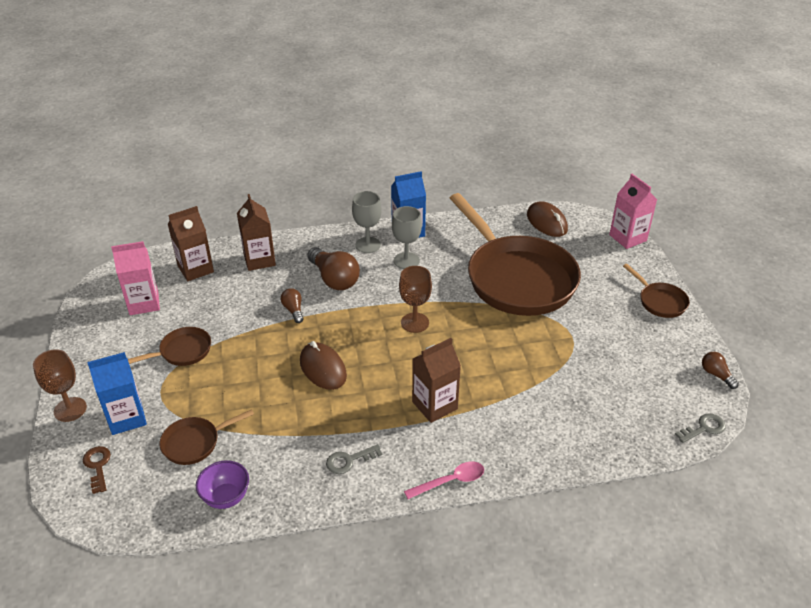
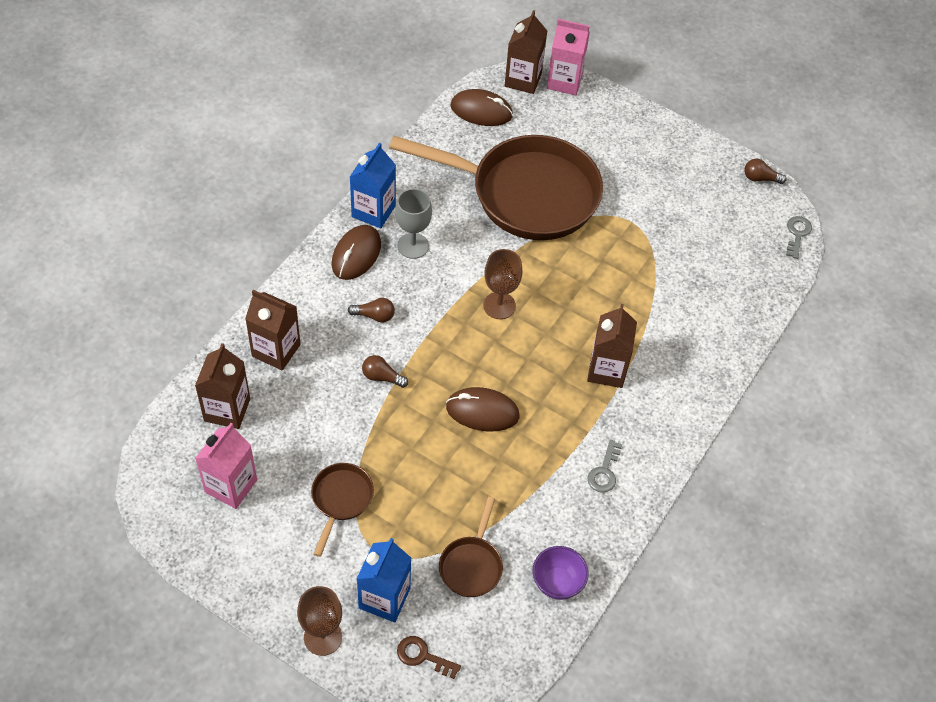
camera: 50 degrees left, 15 degrees up
brown light bulb [307,247,360,290] -> brown light bulb [348,298,395,323], size x0.52
grey goblet [352,191,382,253] -> brown mouse [332,225,381,280]
pink spoon [404,461,484,499] -> none
brown pan [623,264,690,318] -> none
none -> brown carton [505,10,547,94]

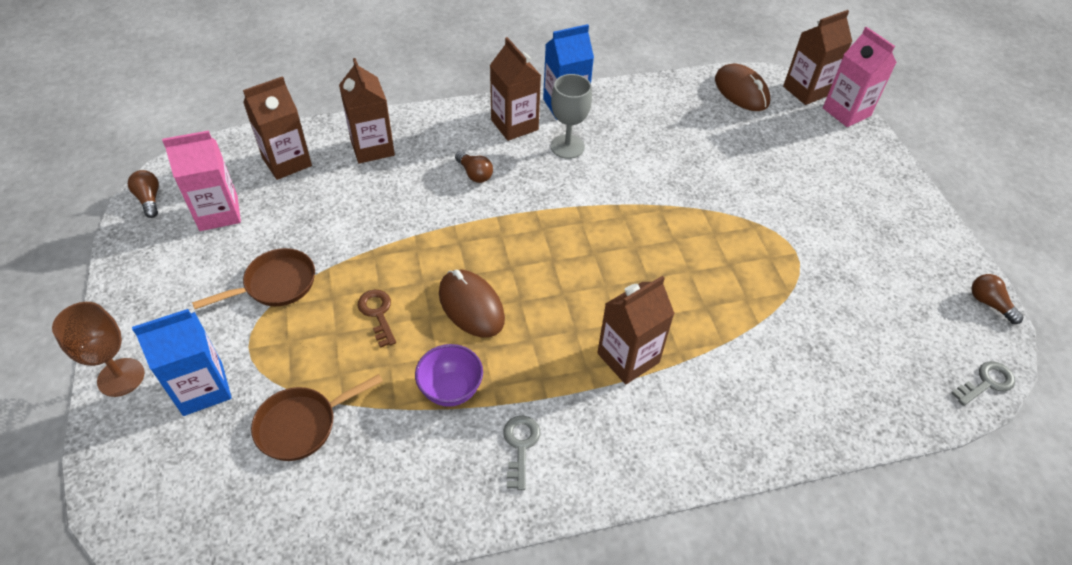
camera: 45 degrees right, 5 degrees down
brown mouse [332,225,381,280] -> brown carton [490,37,541,141]
brown light bulb [362,355,408,388] -> brown light bulb moved to [128,170,159,218]
brown pan [389,135,603,240] -> none
brown key [397,636,461,679] -> brown key moved to [358,290,396,348]
brown goblet [483,249,522,319] -> none
purple bowl [532,546,589,600] -> purple bowl moved to [415,344,483,407]
grey key [588,440,622,493] -> grey key turned 120 degrees clockwise [503,415,540,490]

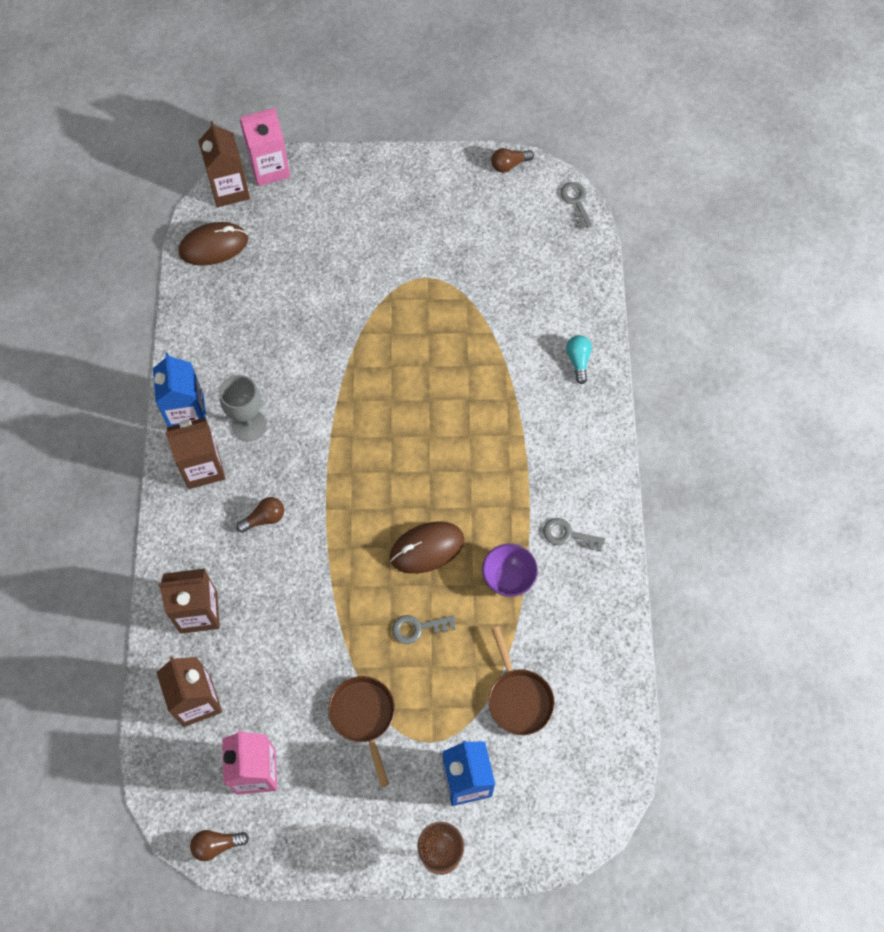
camera: 75 degrees left, 15 degrees up
brown key [358,290,396,348] -> grey key [392,615,456,644]
brown carton [597,275,675,384] -> none
none -> turquoise light bulb [566,335,592,384]

